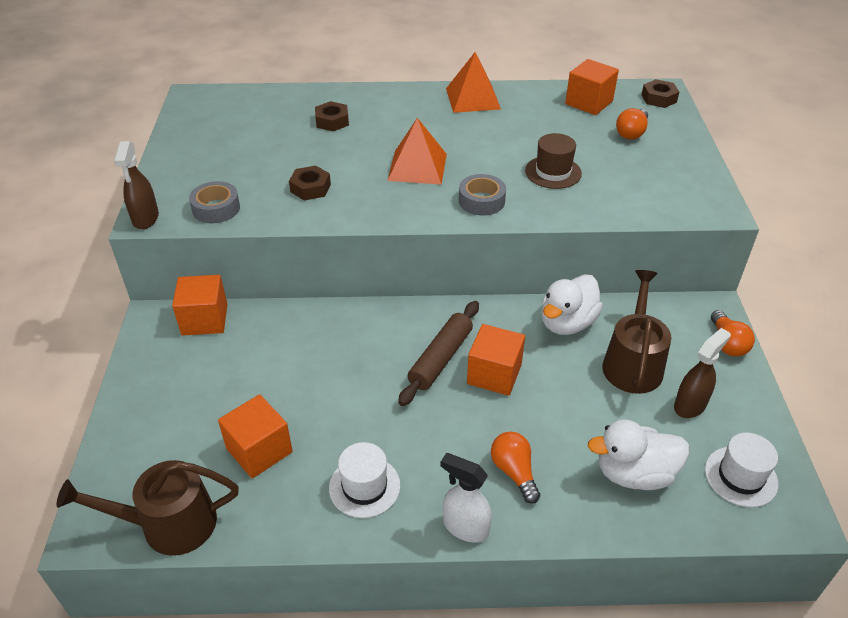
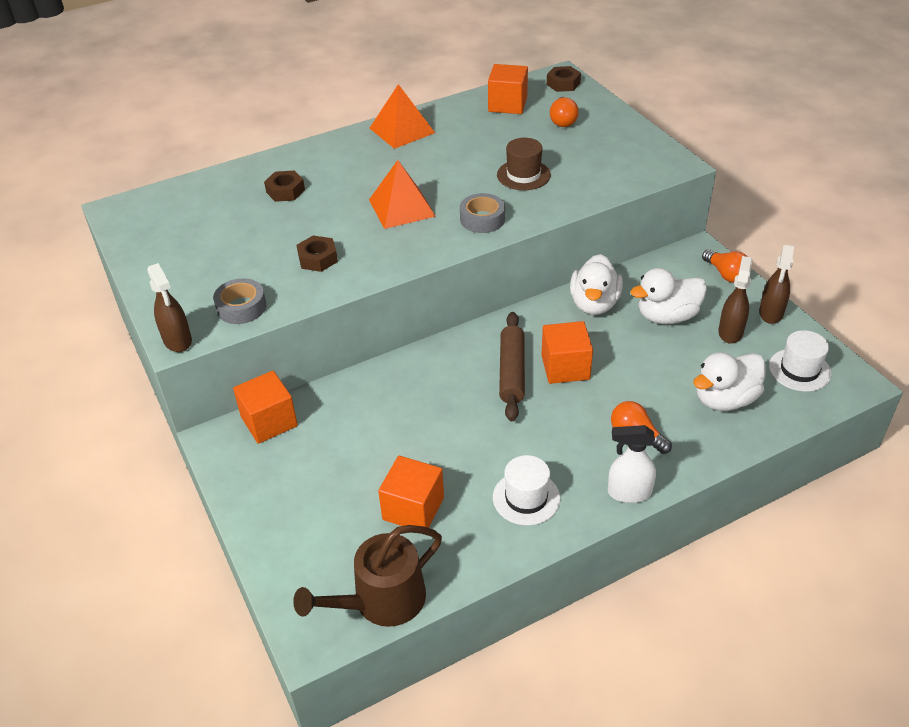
camera: 25 degrees left, 0 degrees up
brown watering can [602,270,671,394] -> white duck [630,268,707,324]
none -> brown spray bottle [759,245,794,324]

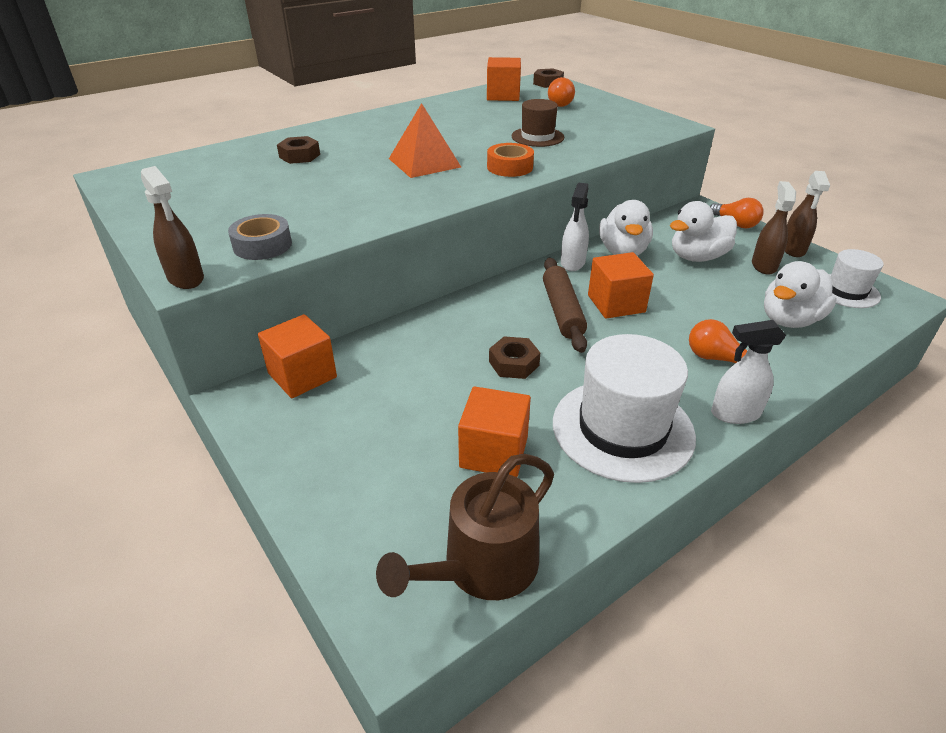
camera: 10 degrees left, 5 degrees down
brown nut [297,235,338,272] -> brown nut moved to [489,336,540,379]
orange pyramid [370,84,435,149] -> none
grey tape [460,193,505,233] -> orange tape [487,143,534,177]
white hat [493,455,560,525] -> white hat [553,334,696,483], size x1.77
none -> white spray bottle [561,183,589,271]

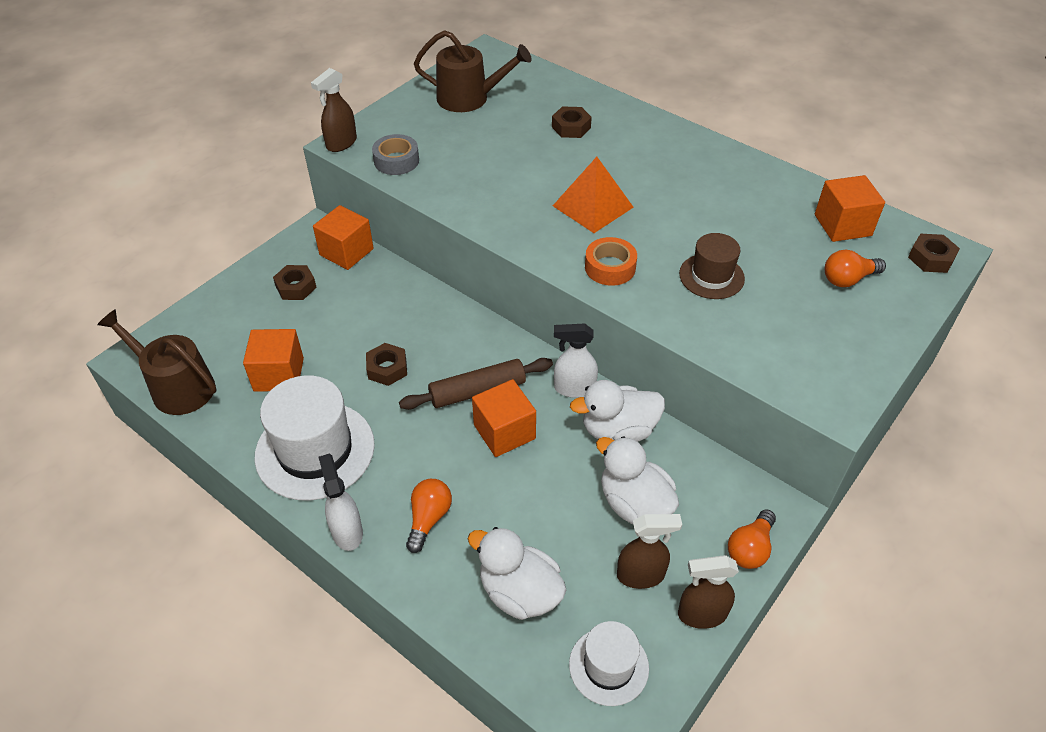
camera: 75 degrees right, 10 degrees up
none -> brown nut [273,265,317,300]
none -> brown watering can [414,30,532,112]

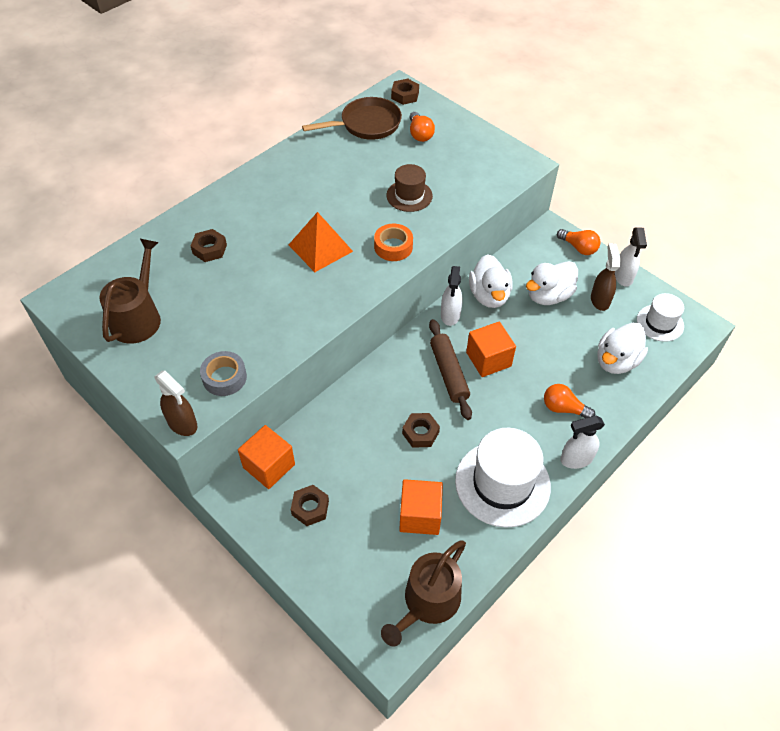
camera: 85 degrees left, 5 degrees up
brown spray bottle [678,555,739,629] -> white spray bottle [615,228,647,287]
orange cube [815,175,885,242] -> brown pan [302,97,402,140]

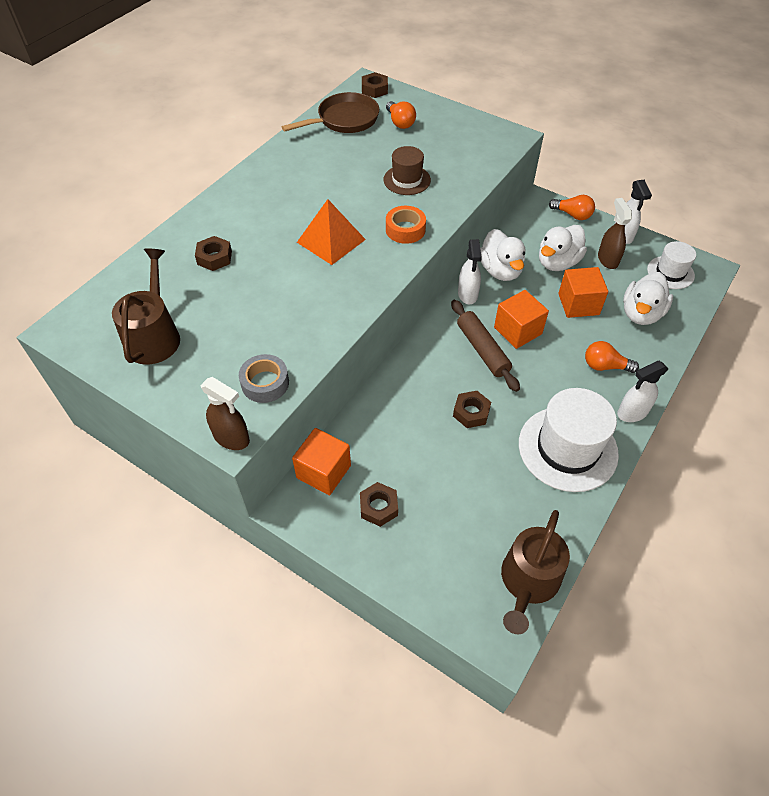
camera: 10 degrees left, 0 degrees up
orange cube [399,479,443,535] -> orange cube moved to [558,267,608,318]

